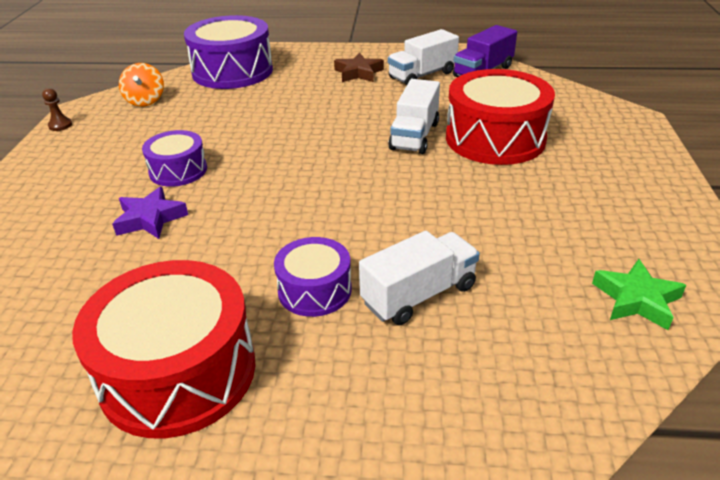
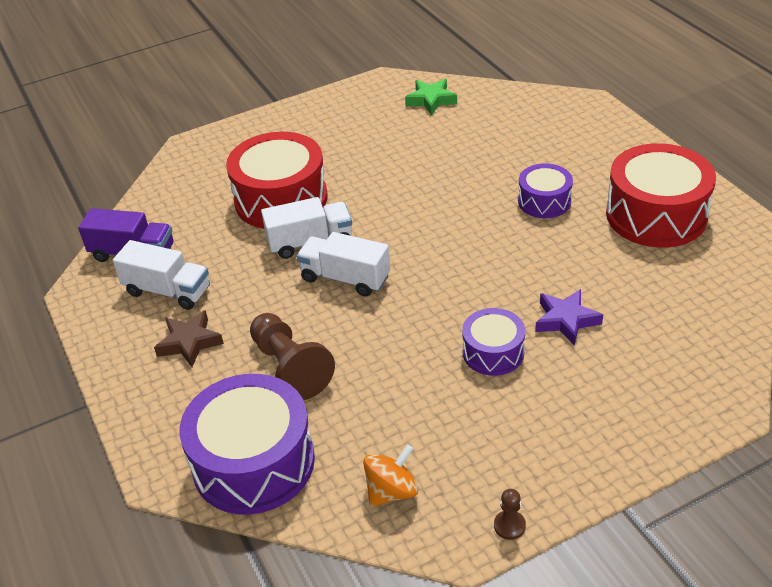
camera: 120 degrees left, 5 degrees up
white truck [359,231,480,325] -> white truck moved to [297,232,390,296]
none -> brown pawn [250,313,335,400]

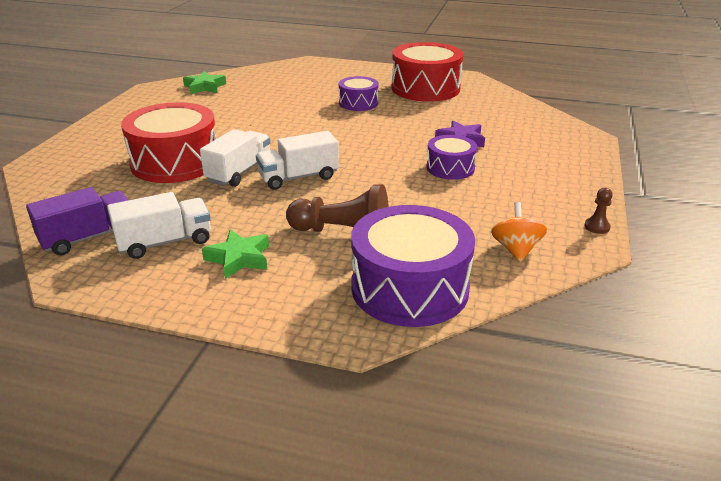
camera: 50 degrees left, 10 degrees down
brown star [154,310,224,367] -> green star [202,229,269,279]

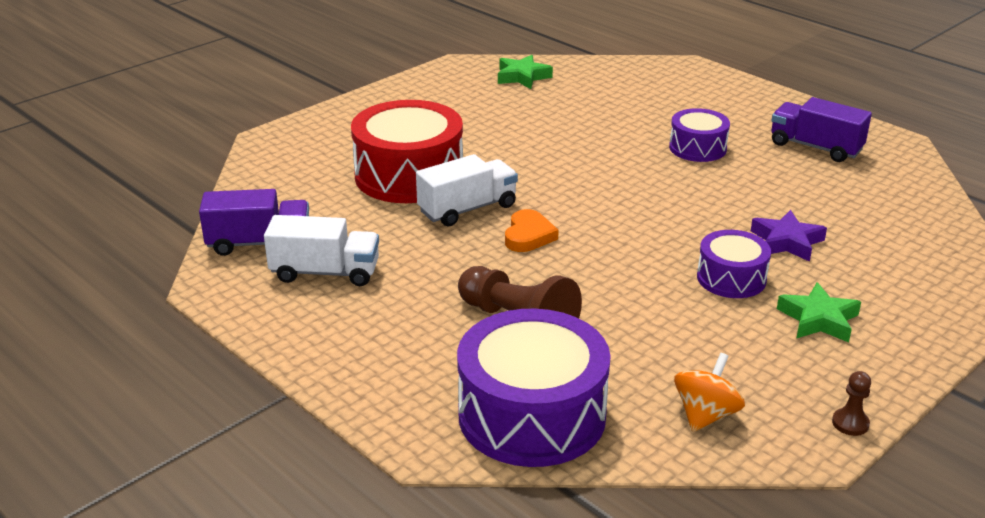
camera: 30 degrees right, 0 degrees up
green star [202,229,269,279] -> green star moved to [777,282,861,342]
white truck [256,131,339,190] -> orange heart [505,209,559,252]
red drum [392,42,463,102] -> purple truck [771,97,872,162]

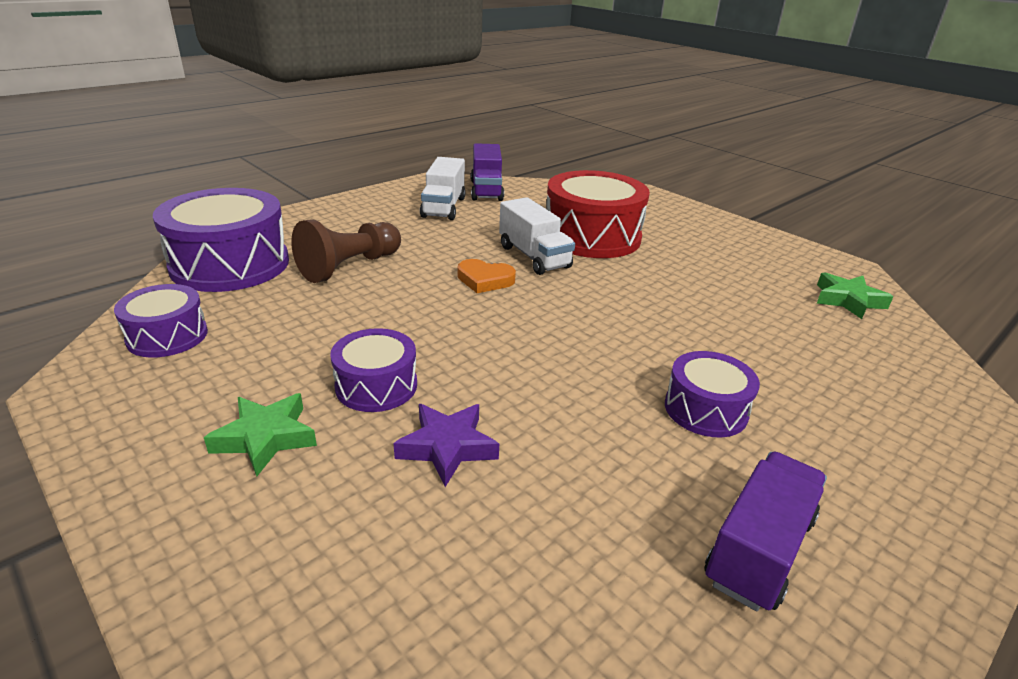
camera: 90 degrees right, 0 degrees up
orange spinning top [674,353,745,432] -> purple drum [114,284,208,358]
brown pawn [832,371,871,436] -> none

